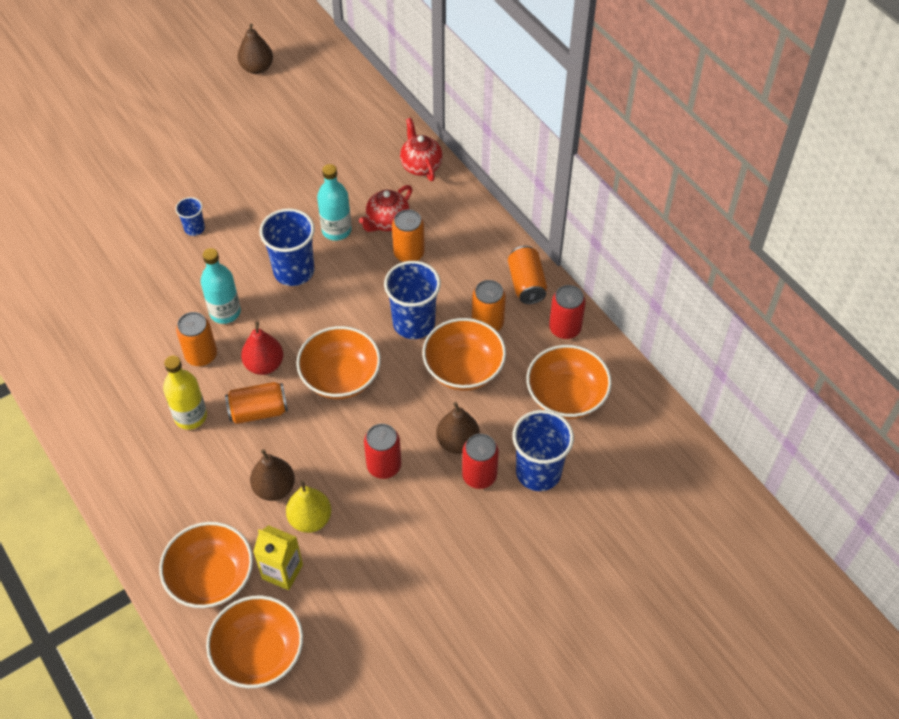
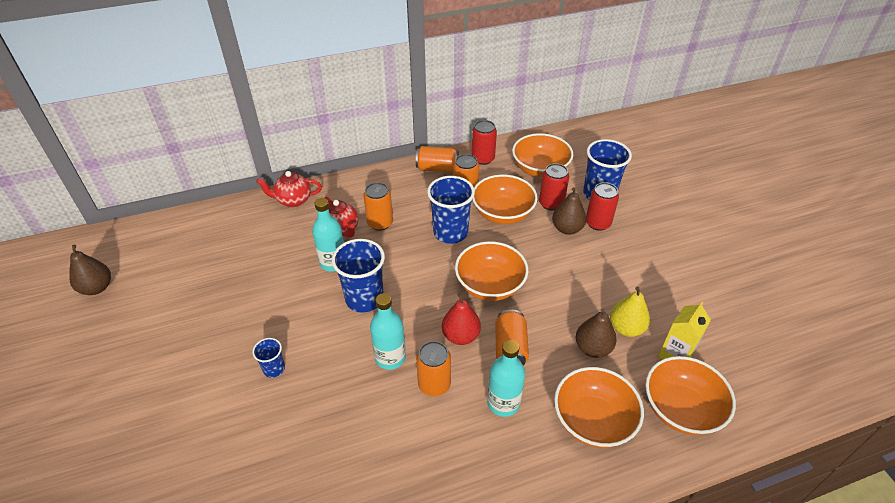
camera: 75 degrees left, 10 degrees down
yellow bottle [163,356,207,430] -> turquoise bottle [487,340,525,417]
orange bowl [206,595,303,688] -> orange bowl moved to [554,367,644,448]
red can [364,424,401,479] -> red can moved to [539,163,569,211]

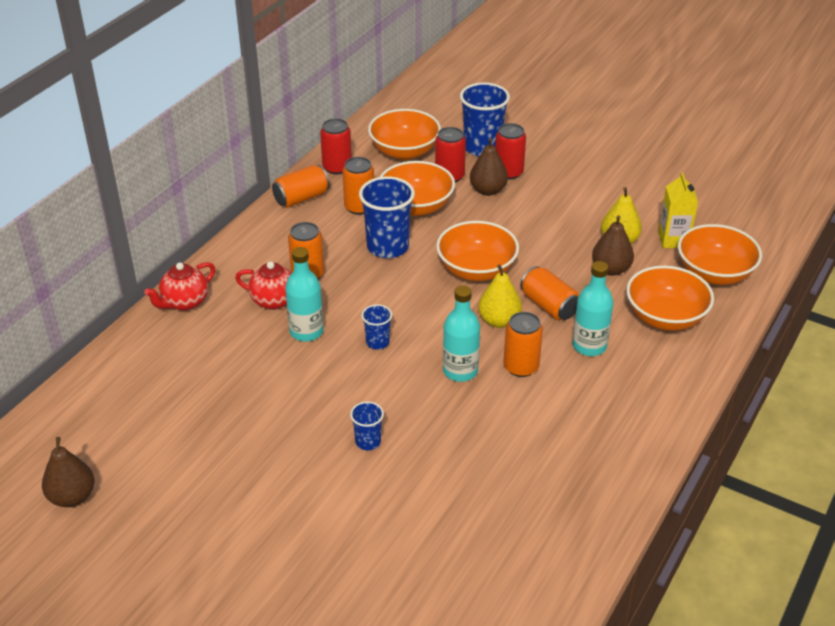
camera: 40 degrees left, 5 degrees down
blue cup [332,239,385,313] -> blue cup [361,304,392,350], size x0.51
red pear [442,293,481,345] -> yellow pear [478,265,522,328]

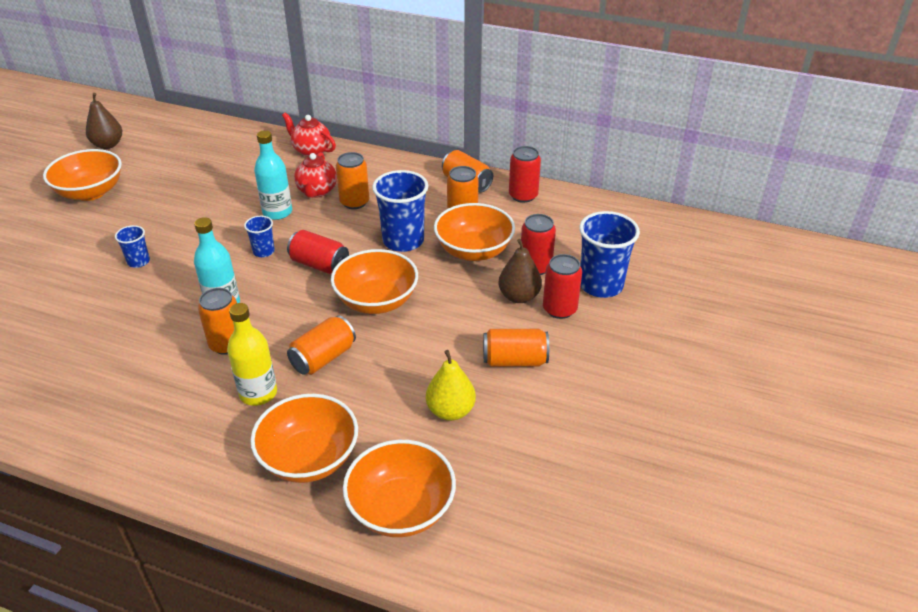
camera: 80 degrees right, 0 degrees up
orange bowl [368,109,441,160] -> orange bowl moved to [43,149,122,201]
yellow pear [478,265,522,328] -> none
turquoise bottle [572,261,613,356] -> yellow bottle [227,303,277,406]
brown pear [592,215,634,276] -> none
yellow carton [658,172,698,248] -> none
none -> red can [287,230,349,274]
none -> orange can [483,329,549,367]

